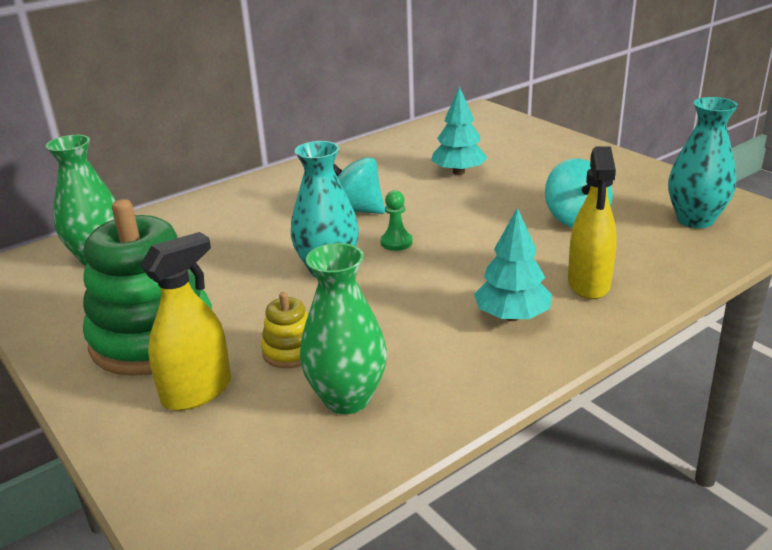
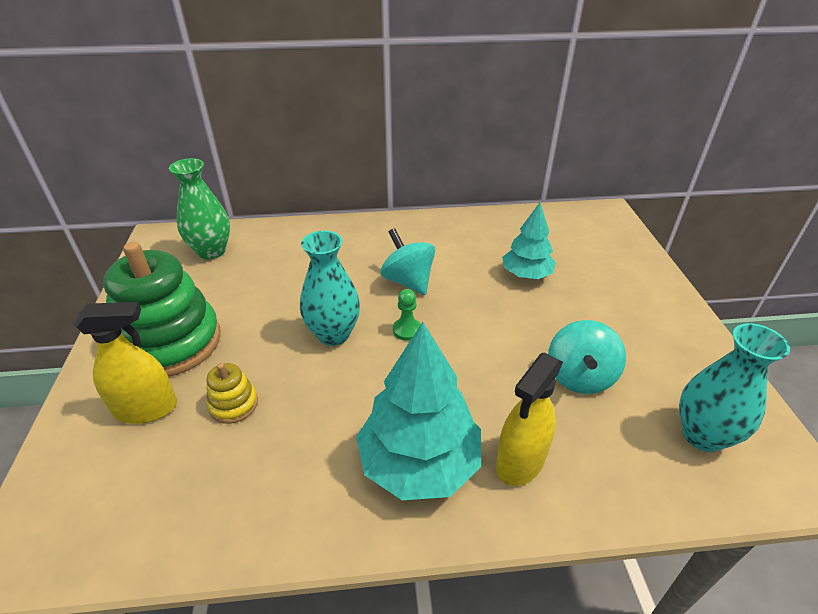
camera: 30 degrees right, 10 degrees up
green vase [300,243,387,414] -> none
turquoise tree [474,208,552,321] -> turquoise tree [356,322,481,500], size x1.63

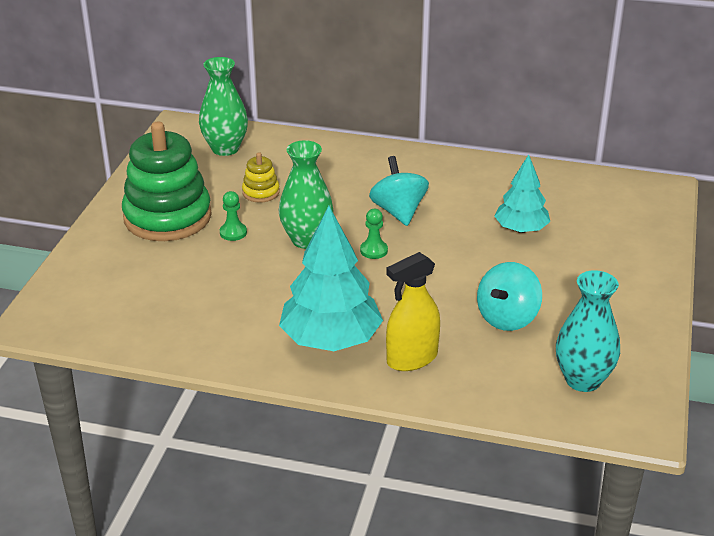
camera: 20 degrees right, 5 degrees down
yellow spray bottle [74,302,177,424] -> none
yellow stacking toy [207,363,258,424] -> yellow stacking toy moved to [242,152,280,203]
turquoise vase [300,231,360,346] -> green vase [279,140,333,249]
none -> green pawn [220,191,247,241]

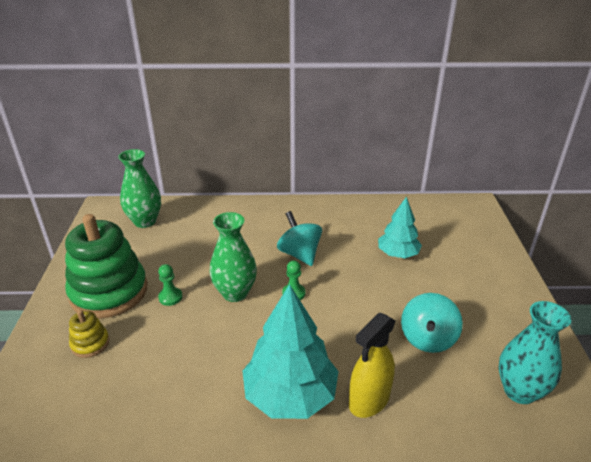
camera: 15 degrees left, 0 degrees up
yellow stacking toy [242,152,280,203] -> yellow stacking toy moved to [69,310,109,358]

